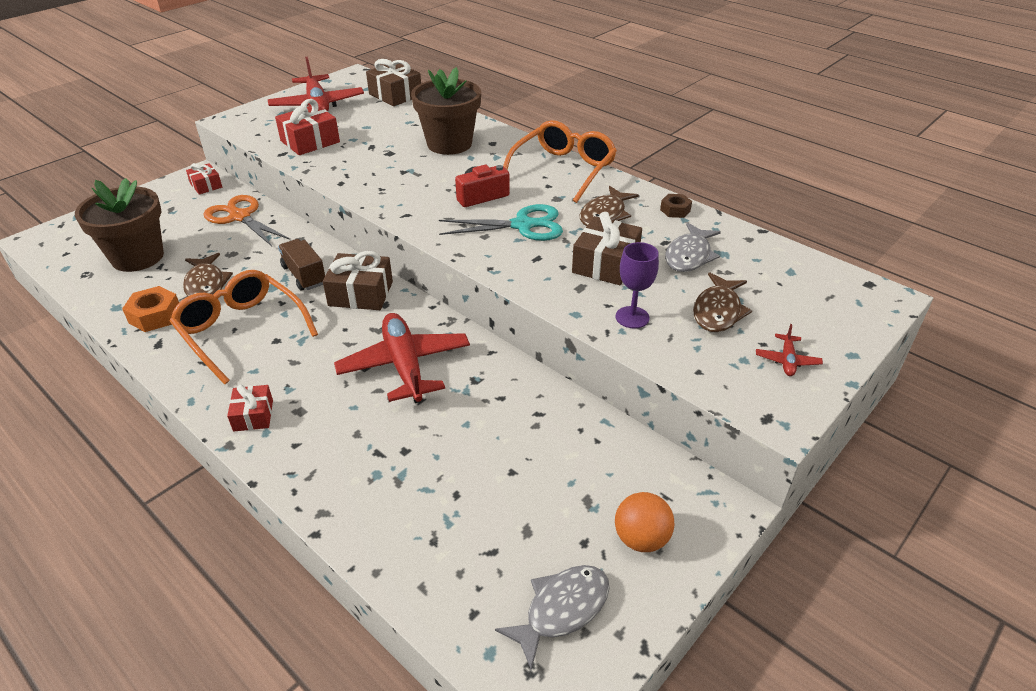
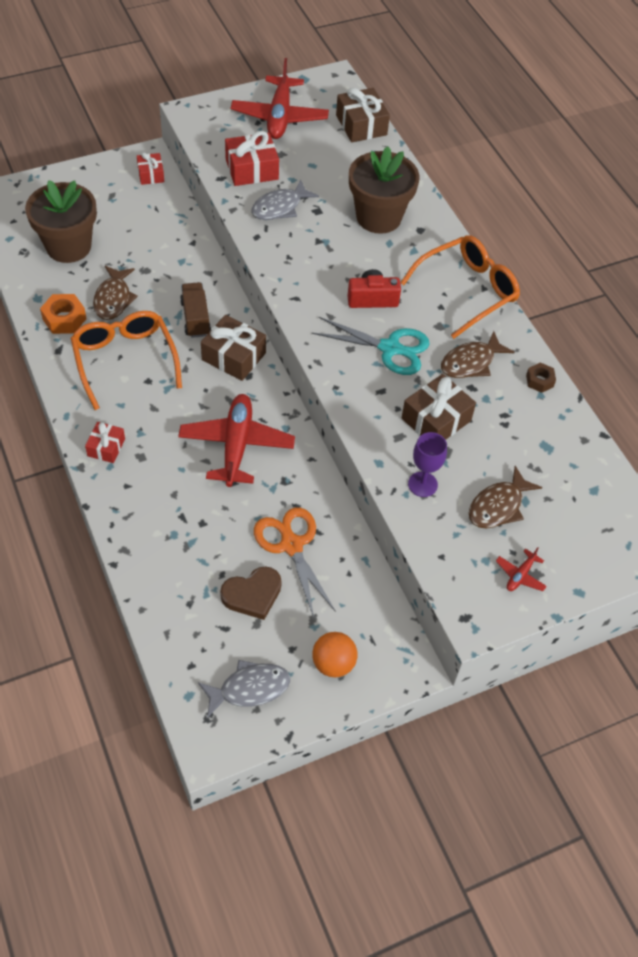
camera: 20 degrees right, 15 degrees up
orange scissors [203,195,290,246] -> orange scissors moved to [254,507,336,618]
grey fish [665,223,721,272] -> grey fish moved to [251,179,319,220]
none -> brown heart [220,566,282,620]

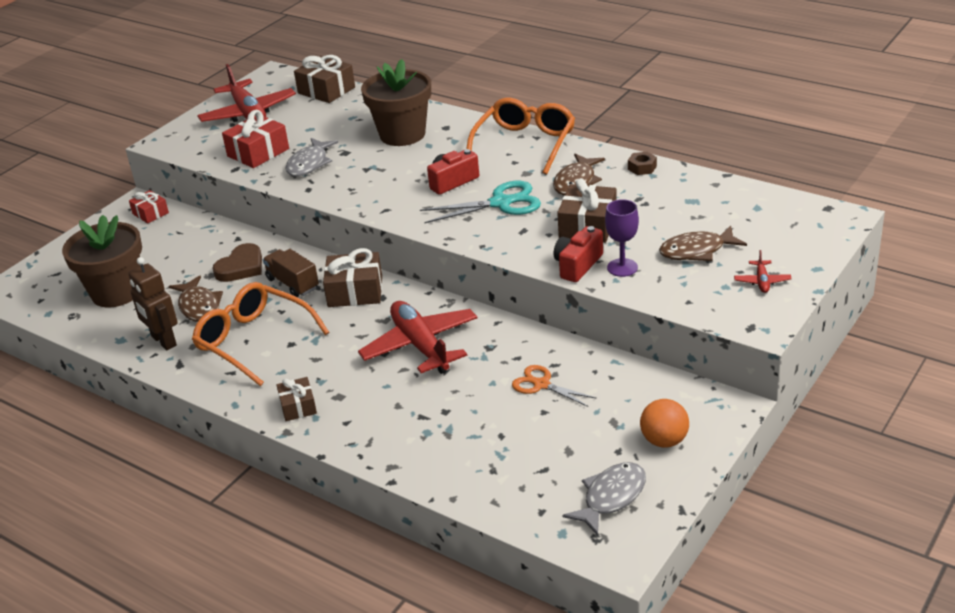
camera: 25 degrees left, 20 degrees down
orange nut [40,294,87,334] -> brown robot [128,257,178,350]
red gift [85,422,125,463] -> brown gift [277,377,317,421]
brown heart [220,566,282,620] -> brown heart moved to [212,243,262,282]
orange scissors [254,507,336,618] -> orange scissors [512,365,597,407], size x0.64
brown fish [469,466,542,529] -> brown fish turned 60 degrees clockwise [659,226,747,261]
none -> red camera [554,226,603,282]

